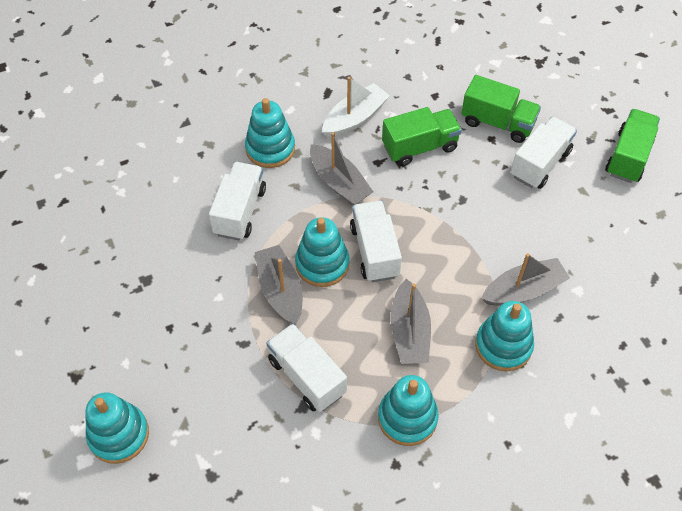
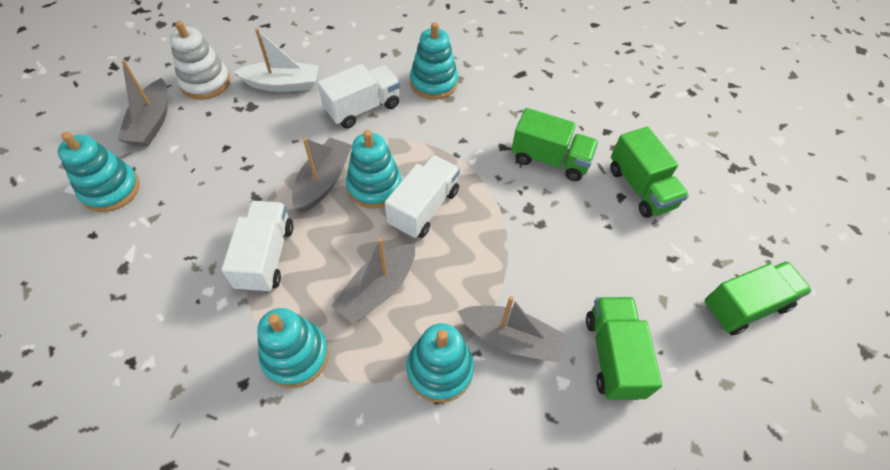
camera: 40 degrees right, 0 degrees up
grey boat [310,132,373,206] -> grey boat moved to [118,60,168,147]
white boat [322,77,390,138] -> white boat moved to [234,28,319,92]
white truck [511,116,577,189] -> none
none -> white stacking toy [170,21,230,100]
none -> green truck [586,297,662,400]

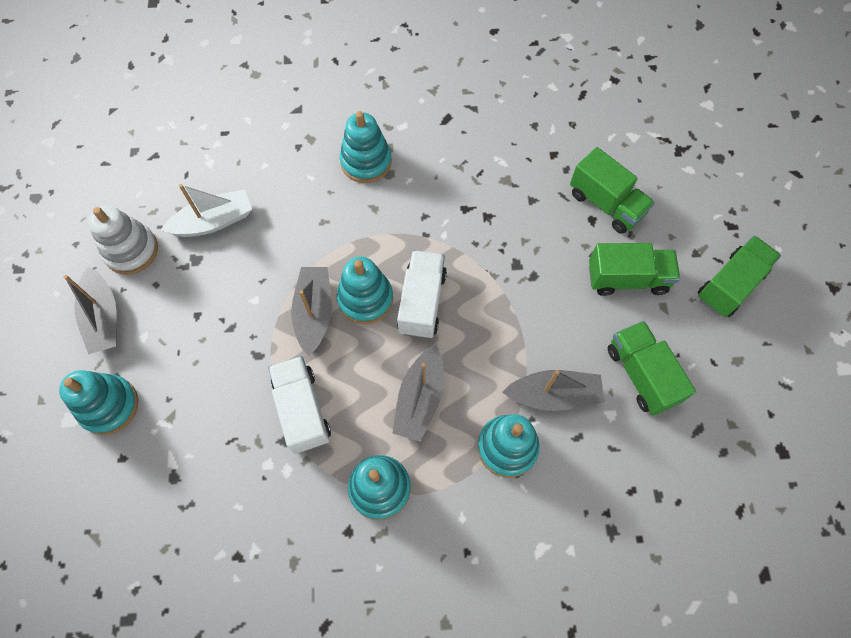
camera: 20 degrees left, 10 degrees up
white truck [318,64,400,128] -> none
green truck [511,108,598,181] -> green truck moved to [589,243,680,296]

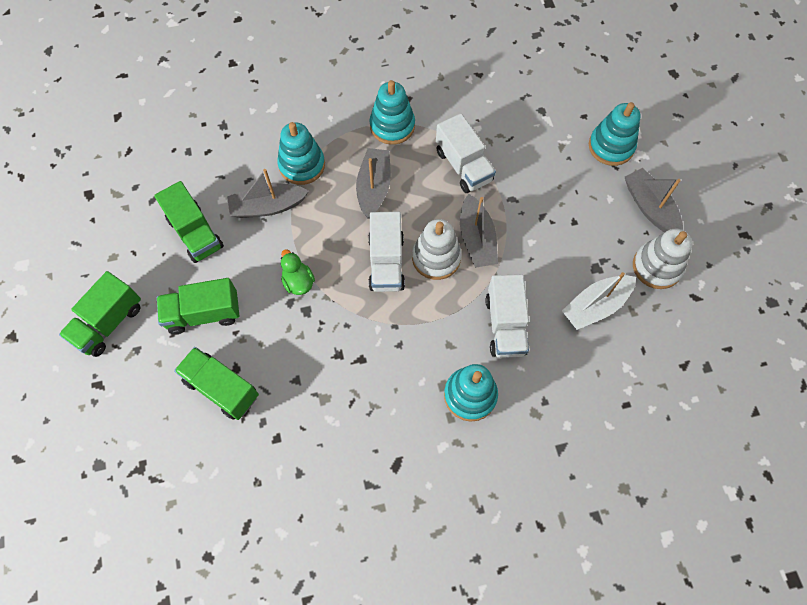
camera: 170 degrees right, 0 degrees up
turquoise stacking toy [337,256,393,324] -> white stacking toy [412,219,462,280]
none -> green duck [281,249,315,295]
none -> white truck [485,274,529,358]

